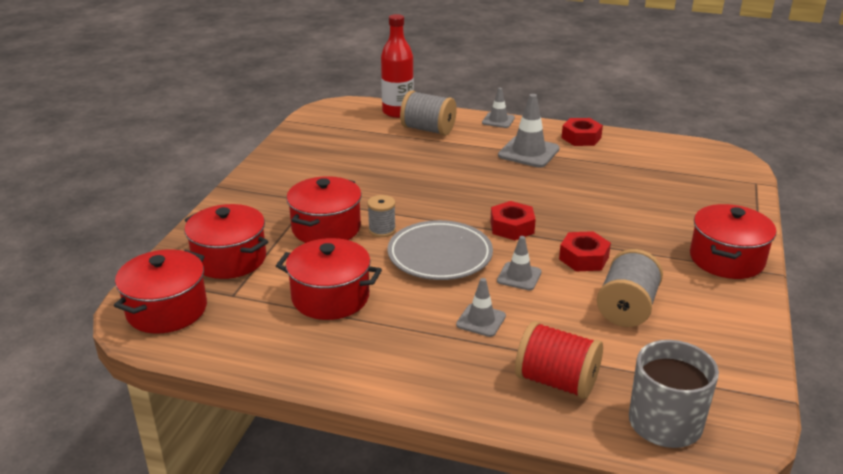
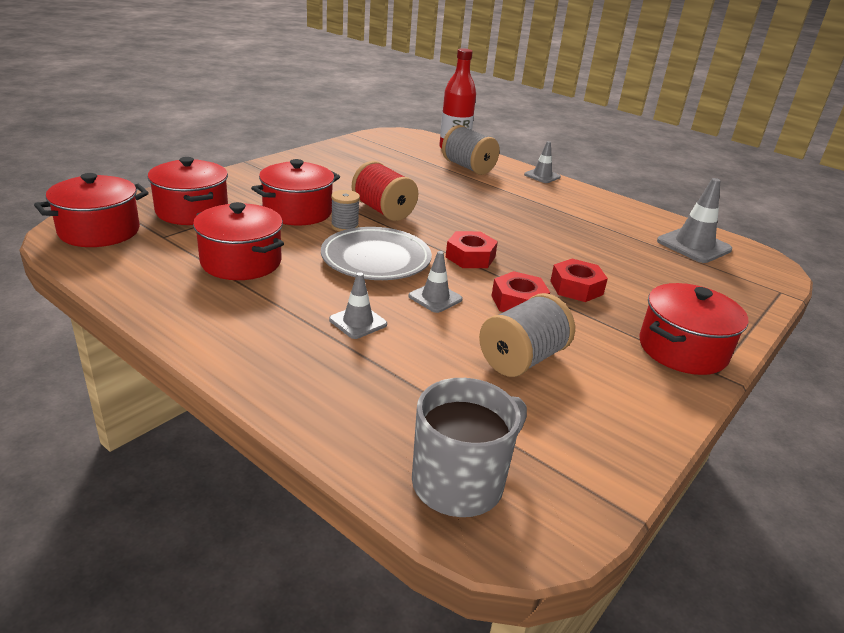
camera: 20 degrees right, 0 degrees up
grey traffic cone [498,94,560,168] -> grey traffic cone moved to [657,178,732,263]
red spool [515,321,603,399] -> red spool moved to [352,161,418,221]
red nut [561,118,603,146] -> red nut moved to [550,259,608,302]

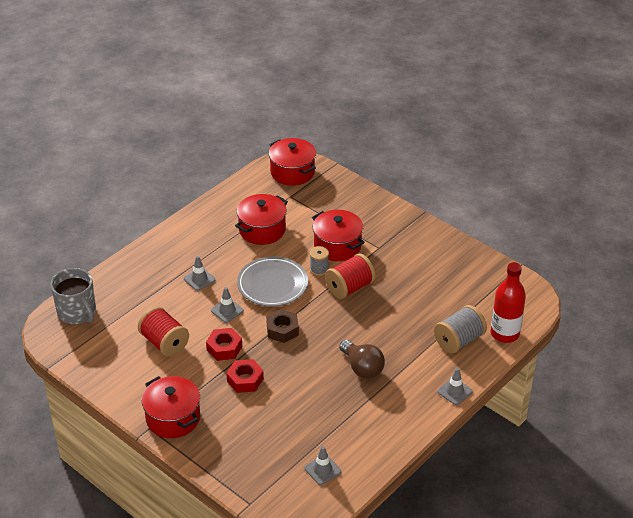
camera: 95 degrees right, 10 degrees up
red pot [148,157,228,225] -> none
red nut [446,231,498,268] -> brown nut [266,309,299,343]
grey spool [479,293,575,377] -> red spool [138,306,189,357]
grey traffic cone [657,178,732,263] -> grey traffic cone [304,446,341,485], size x0.60
none -> brown light bulb [339,340,385,379]

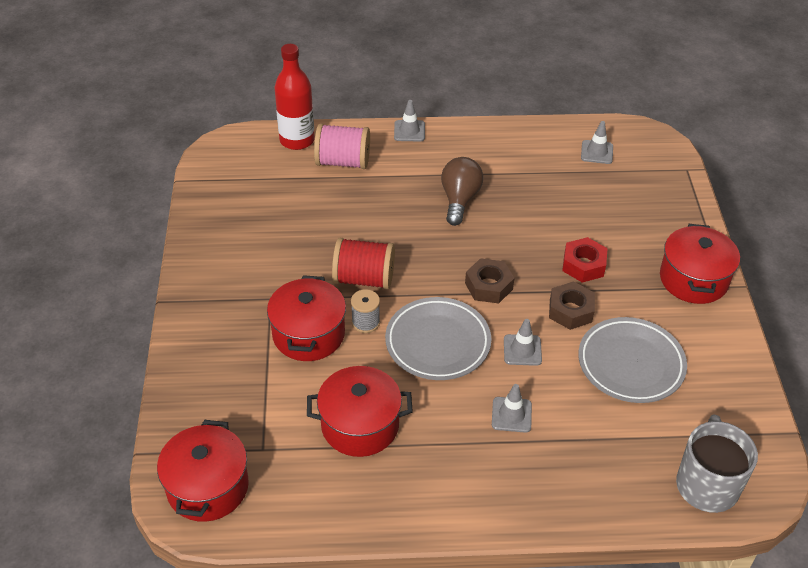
camera: 135 degrees left, 5 degrees up
red spool [138,306,189,357] -> grey plate [578,317,687,403]
red nut [206,328,242,361] -> brown nut [549,281,595,330]
grey spool [434,305,487,354] -> pink spool [314,123,370,169]

